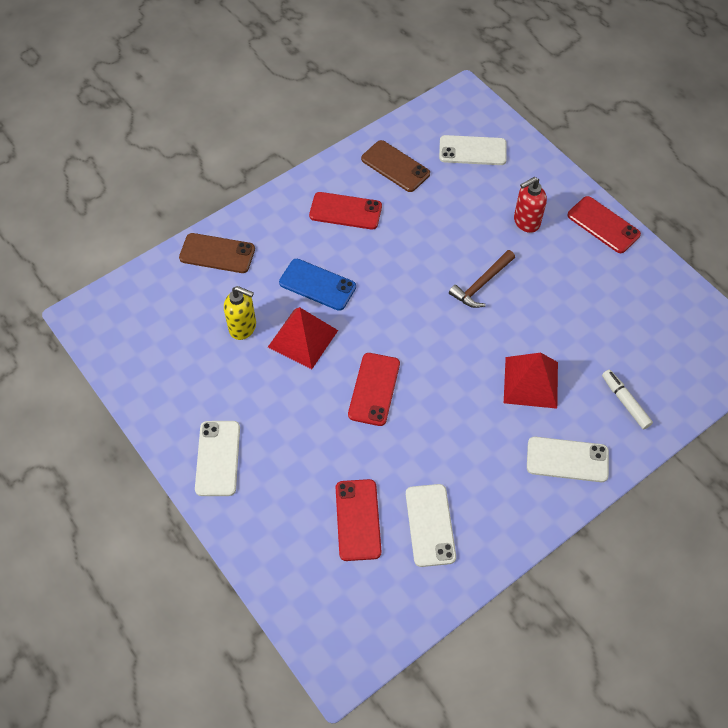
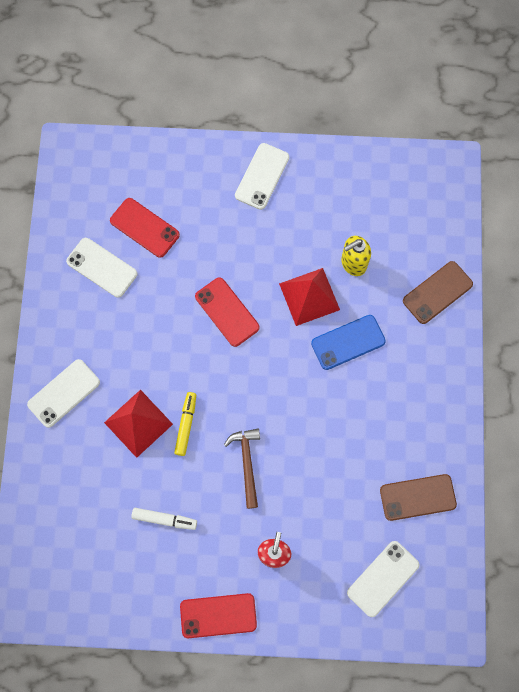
camera: 130 degrees right, 15 degrees up
white phone [195,421,240,496] -> white phone turned 75 degrees clockwise [235,143,289,210]
red phone [309,192,382,229] -> none
white marker [602,369,653,429] -> white marker moved to [131,508,197,530]
none -> yellow marker [174,392,196,456]

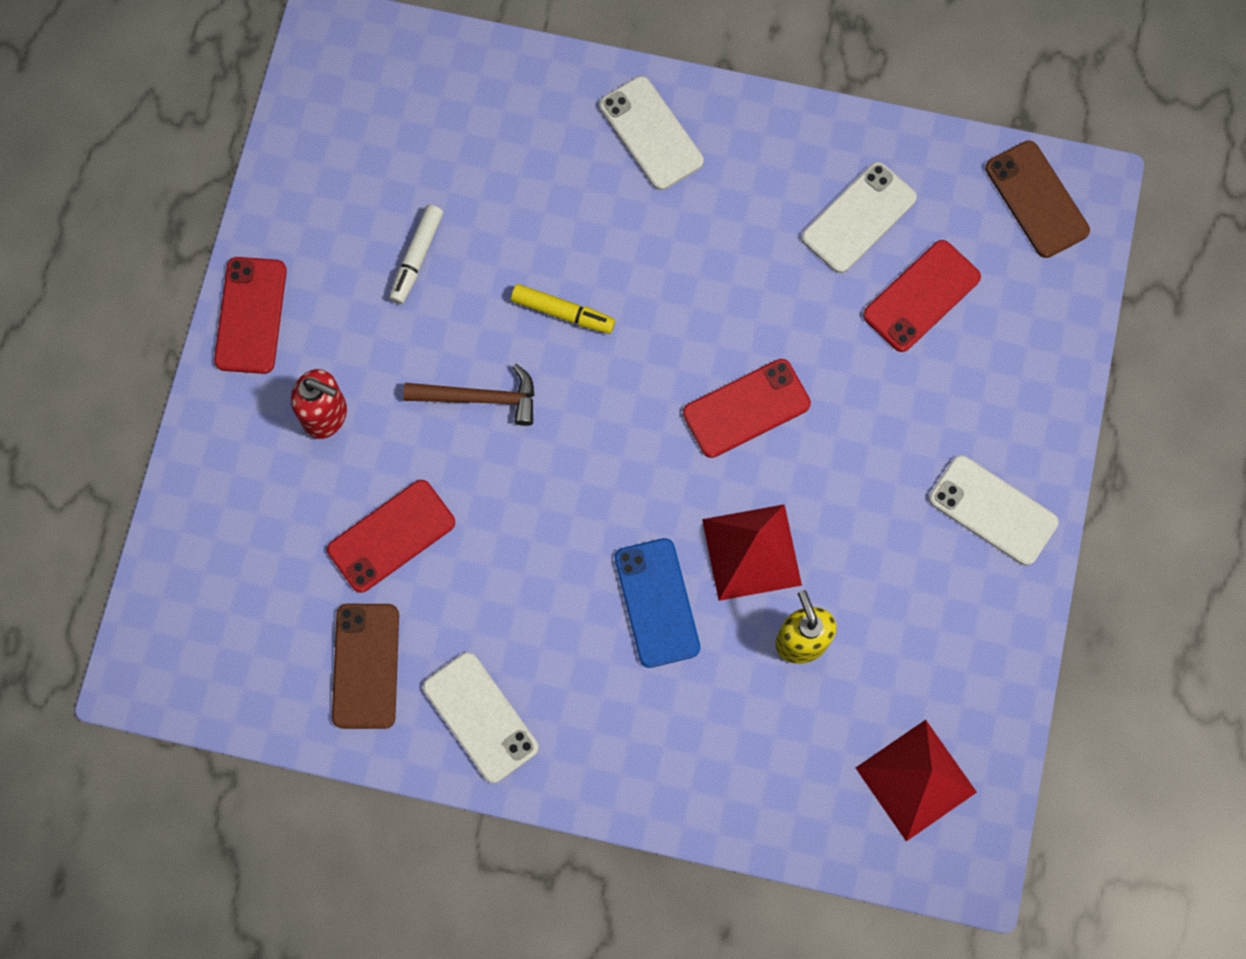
camera: 100 degrees right, 0 degrees up
red pyramid [104,390,173,458] -> red pyramid moved to [856,720,977,841]
white phone [347,541,420,617] -> white phone moved to [423,652,539,783]
brown phone [403,261,473,324] -> brown phone moved to [985,141,1090,258]
none -> red phone [327,480,455,593]

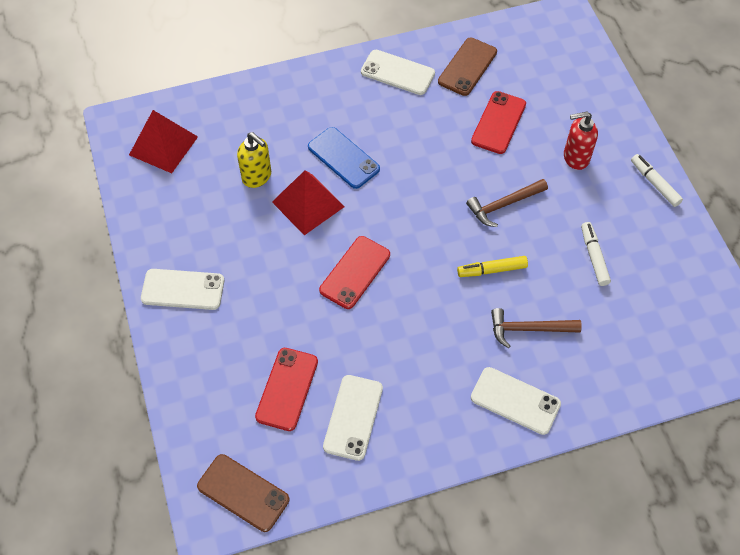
camera: 150 degrees right, 15 degrees down
red phone [214,257,287,374] -> white marker [631,154,683,207]
brown phone [332,604,399,729] -> brown phone turned 60 degrees clockwise [438,38,497,96]
none -> brown hammer [491,308,582,348]

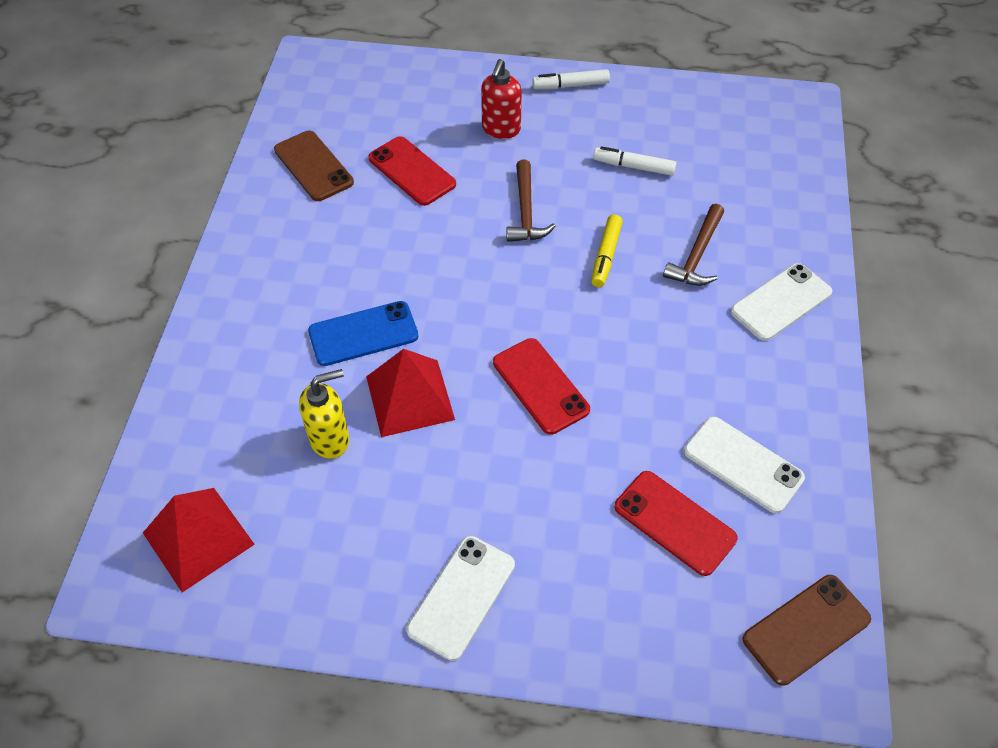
camera: 65 degrees left, 5 degrees down
white phone [361,50,435,95] -> none

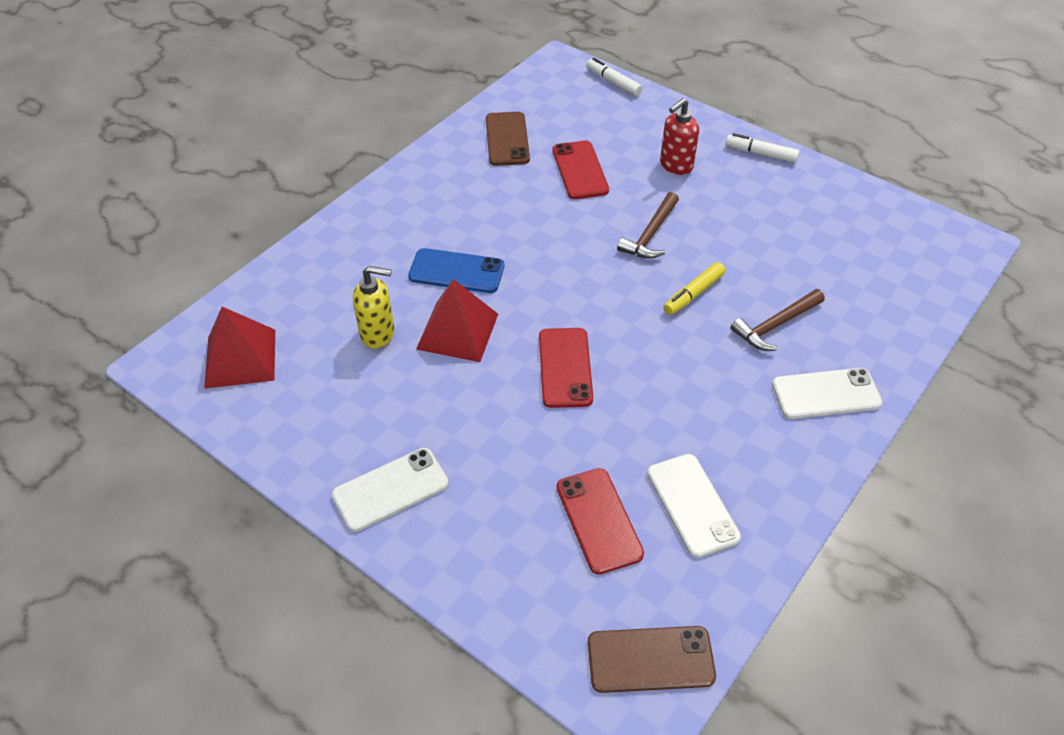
camera: 30 degrees right, 5 degrees down
white marker [593,146,676,176] -> white marker moved to [587,58,643,96]

